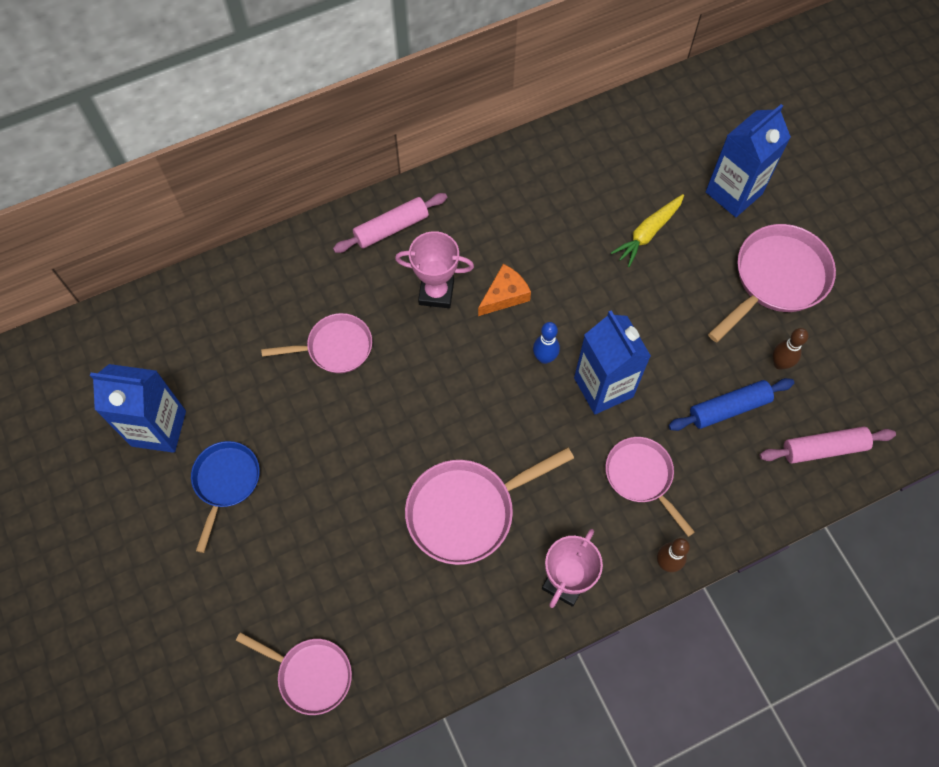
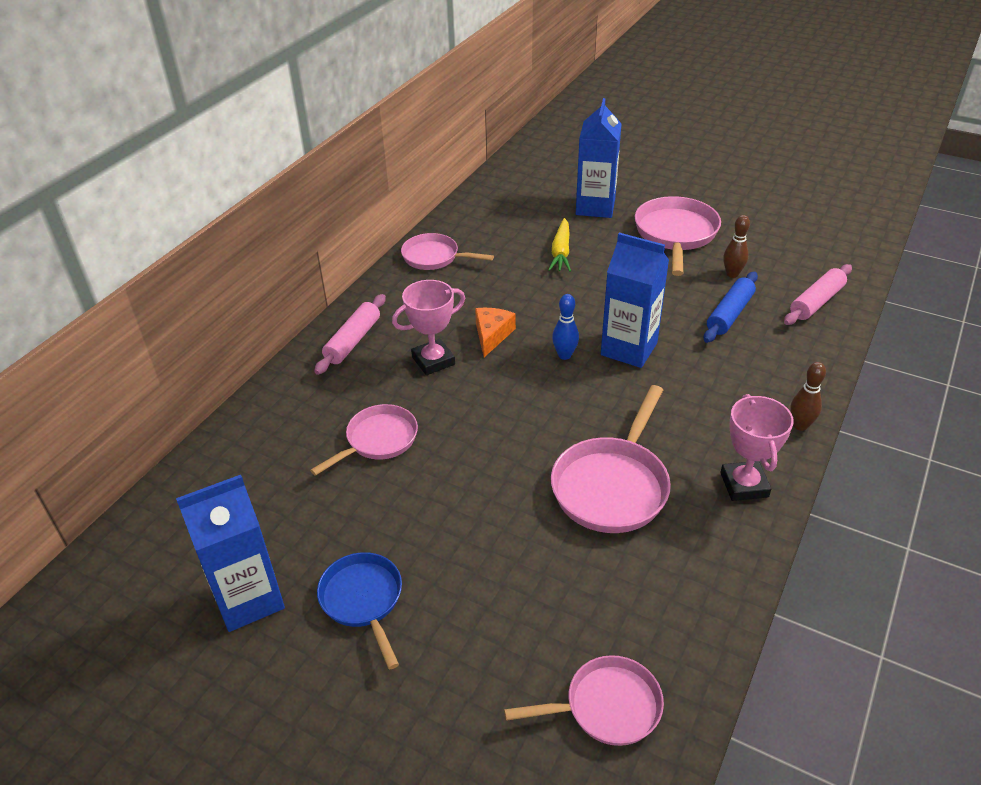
camera: 35 degrees left, 25 degrees down
pink pan [605,437,695,537] -> pink pan moved to [401,233,494,270]

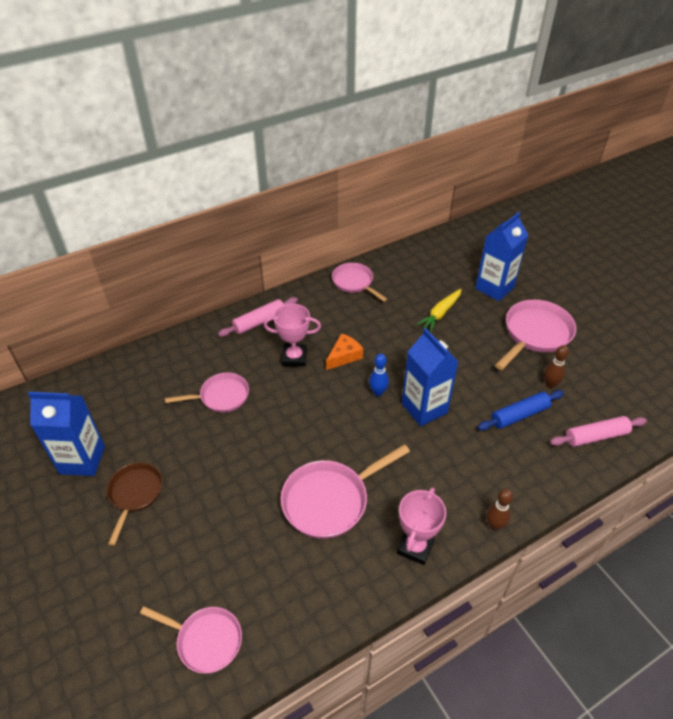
camera: 30 degrees right, 5 degrees up
blue pan [317,552,402,669] -> brown pan [106,462,163,546]

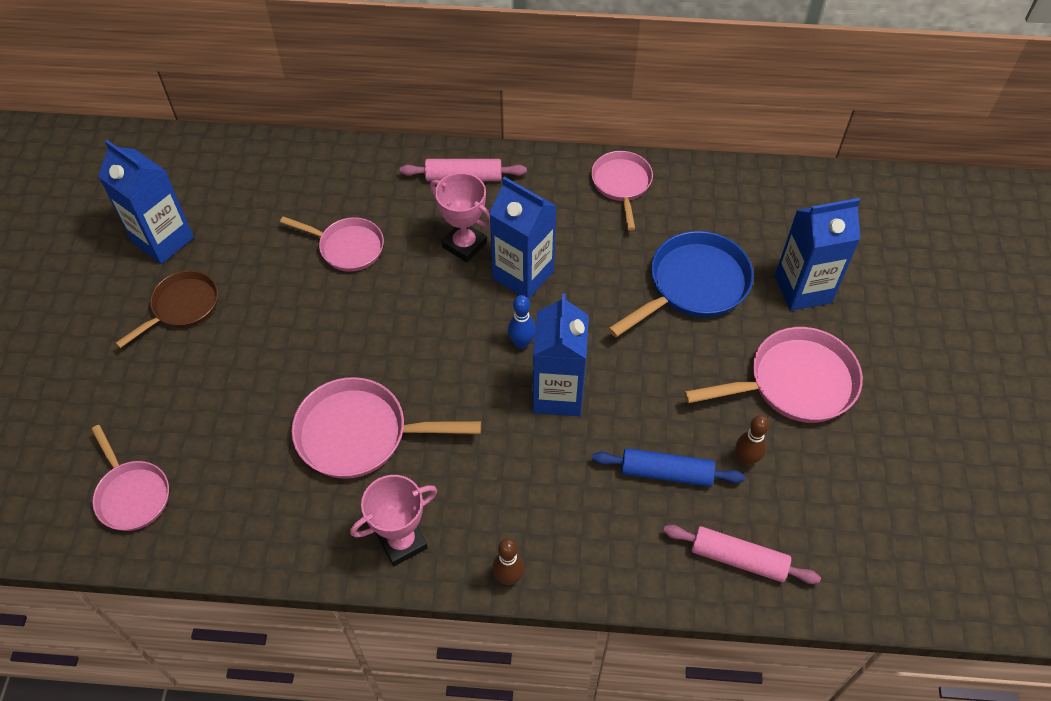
camera: 35 degrees right, 10 degrees up
orange cheese [326,333,363,370] -> blue carton [489,177,557,299]
yellow carrot [416,289,462,332] -> blue pan [608,231,754,337]

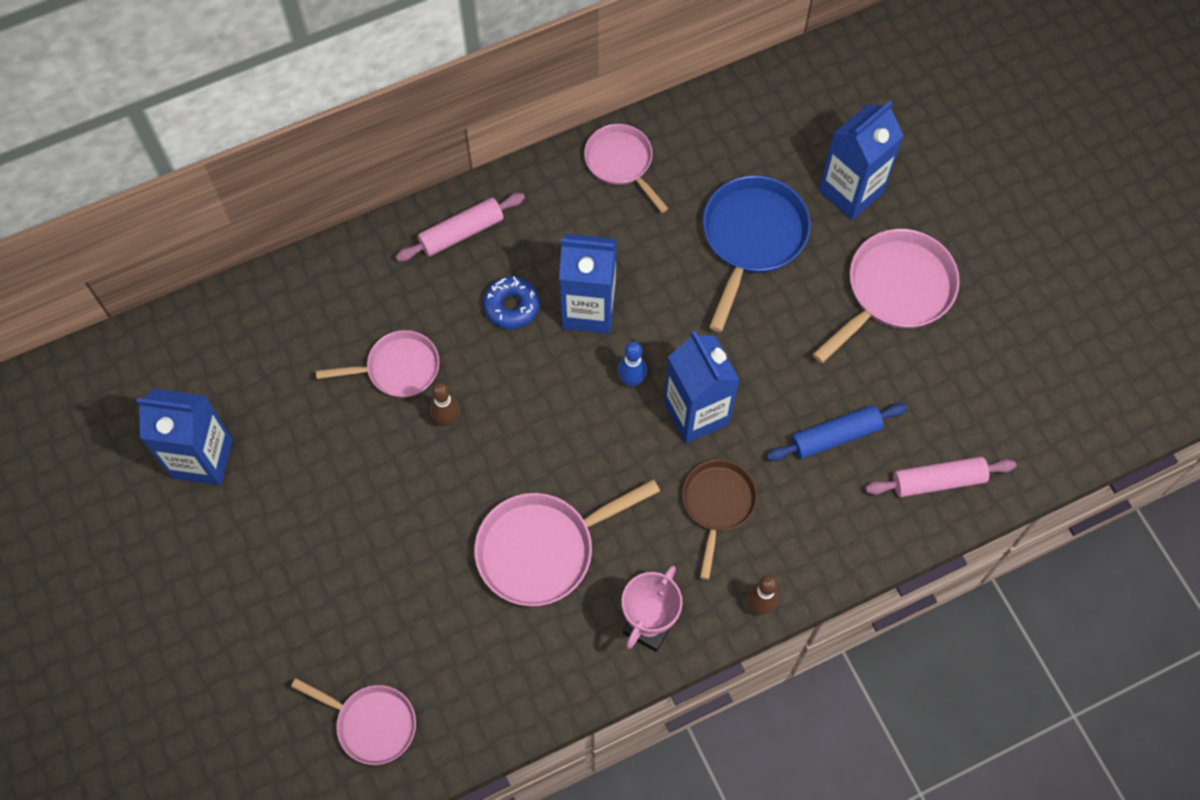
camera: 30 degrees left, 10 degrees up
brown pan [115,270,218,348] -> brown pan moved to [682,459,757,580]
pink trophy [430,173,490,263] -> blue donut [483,276,540,329]
brown bowling pin [736,415,769,466] -> brown bowling pin moved to [430,382,460,426]

